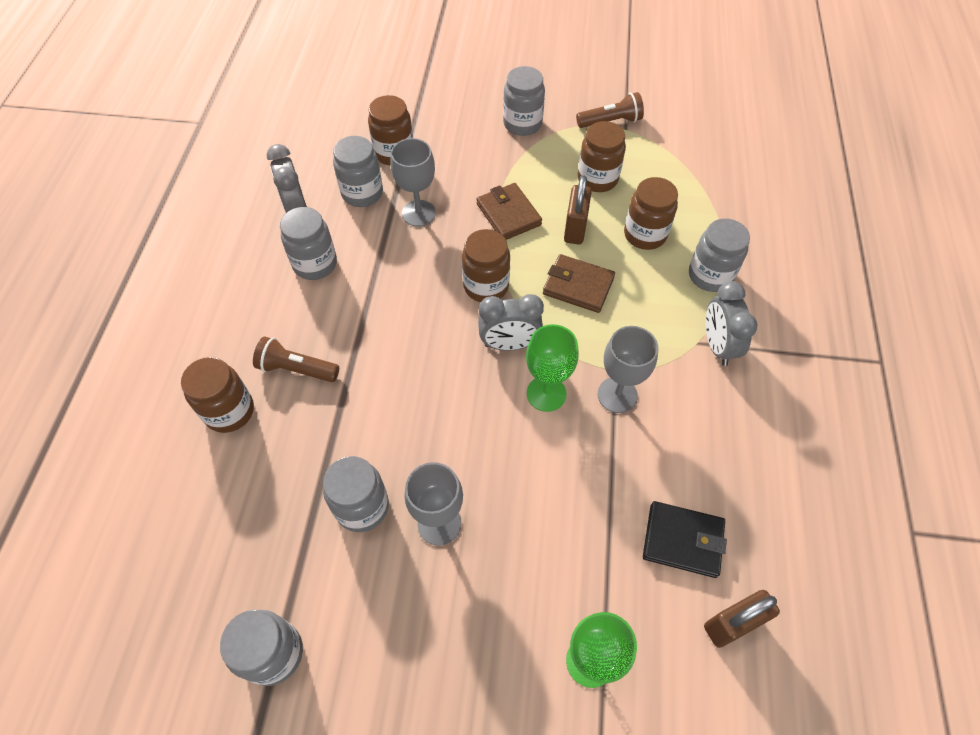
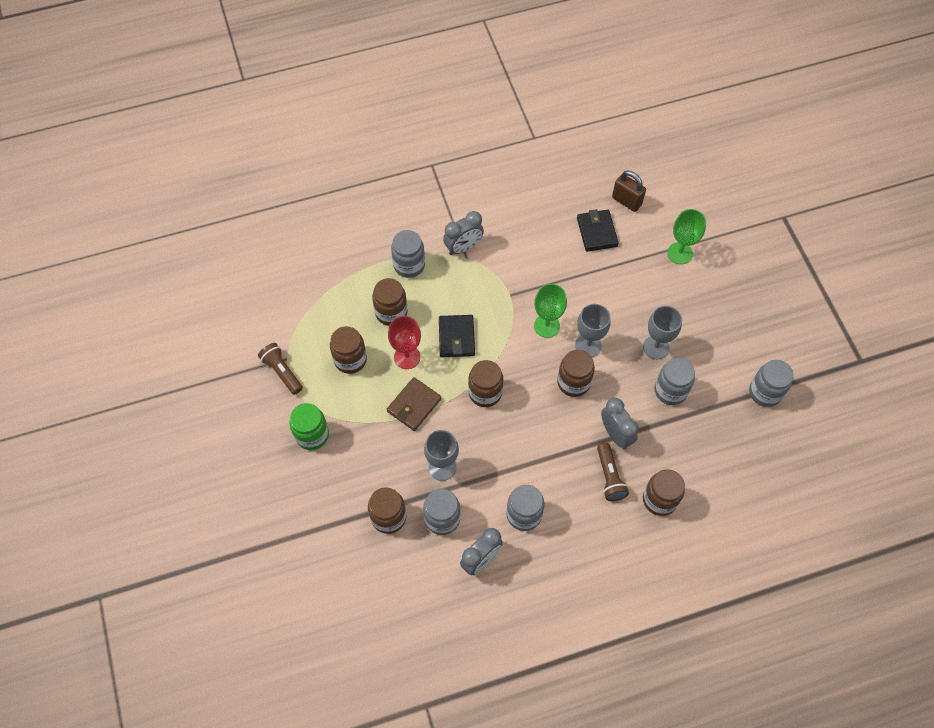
camera: 115 degrees left, 5 degrees up
grey clock [478,294,544,351] -> grey clock moved to [601,398,639,449]
grey jar [503,66,545,136] -> green jar [289,403,329,450]
brown wallet [543,254,615,313] -> black wallet [439,315,475,357]
brown padlock [564,175,592,244] -> red goblet [388,316,421,369]
grey goblet [598,326,658,413] -> grey goblet moved to [575,304,611,357]
none -> brown jar [557,350,595,397]

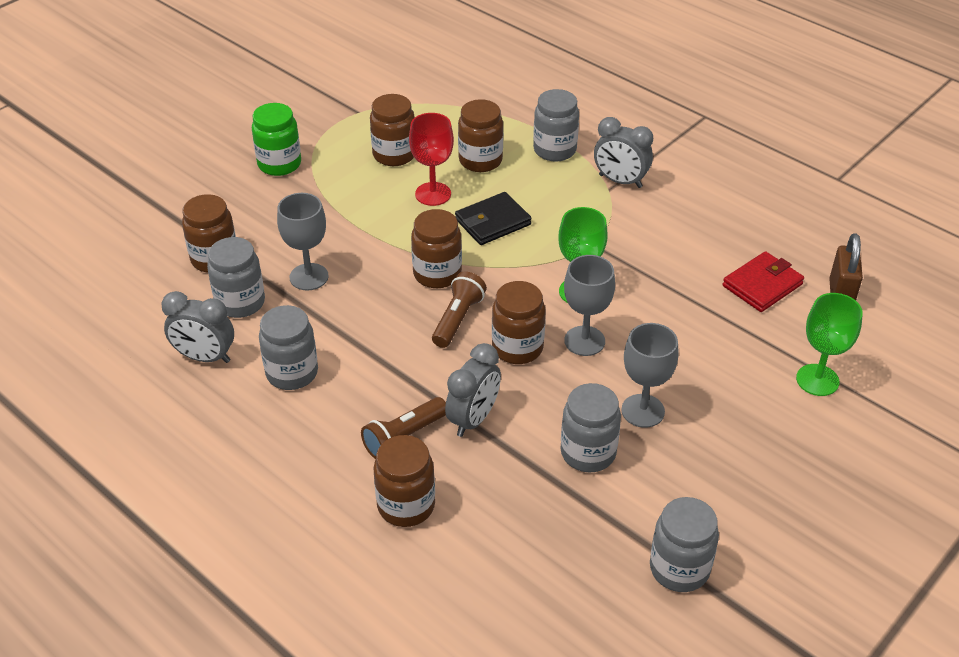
camera: 60 degrees right, 20 degrees down
brown flashlight [258,343,303,395] -> brown flashlight moved to [432,272,487,348]
brown wallet [387,377,441,431] -> none
black wallet [577,209,619,252] -> red wallet [723,251,804,312]

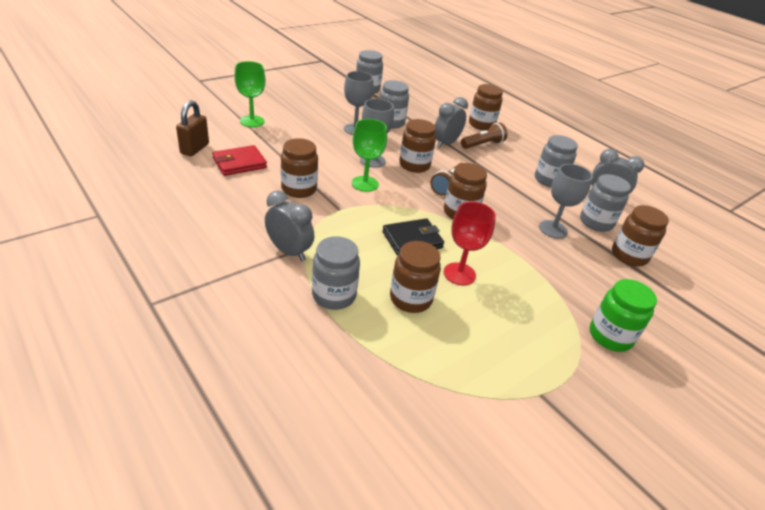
camera: 175 degrees left, 5 degrees down
brown jar [370,94,415,166] -> brown jar moved to [281,138,318,198]

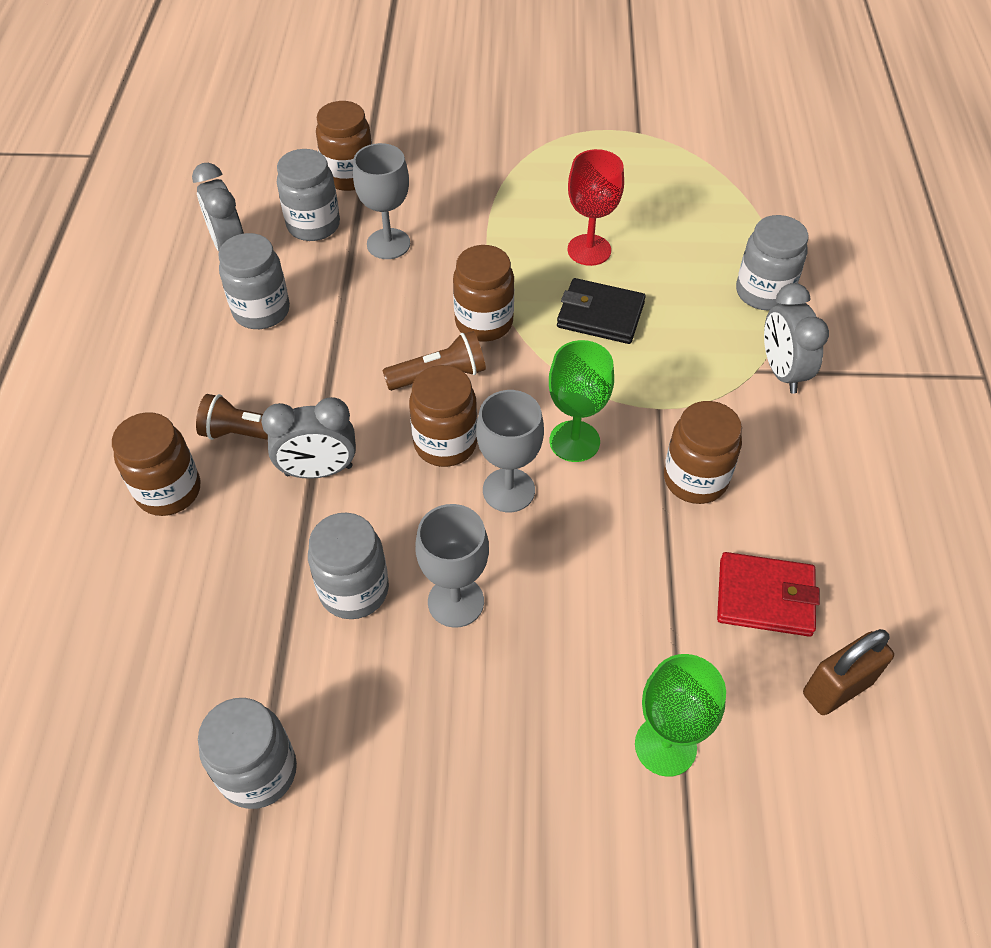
camera: 135 degrees left, 15 degrees up
brown jar [390,241,441,313] -> none
green jar [590,279,657,352] -> none

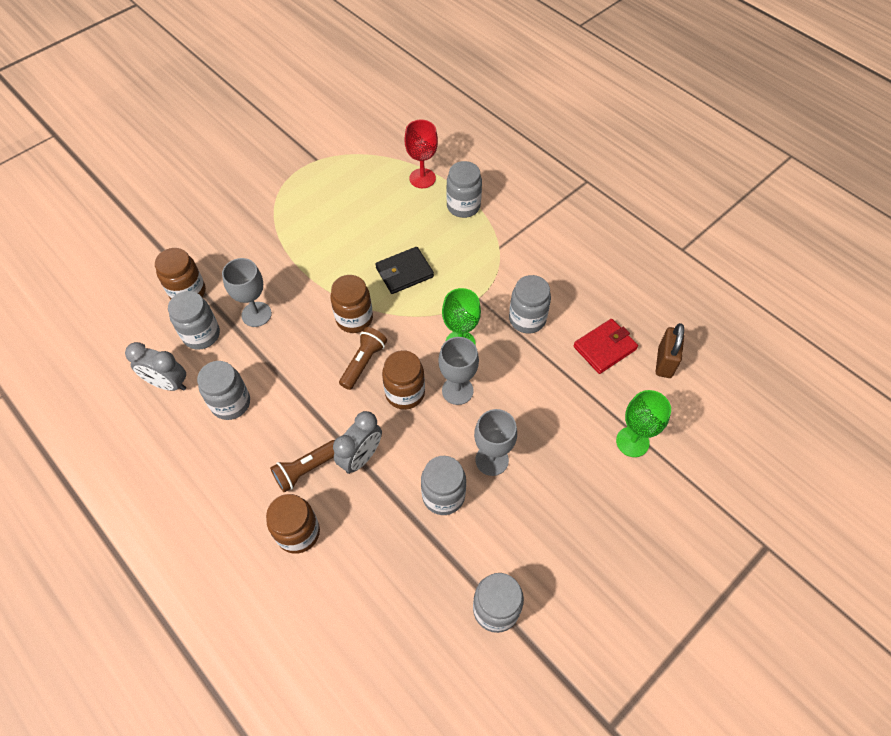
camera: 45 degrees left, 5 degrees up
red goblet [568,149,624,266] -> red goblet moved to [405,120,438,188]
brown jar [664,401,742,504] -> grey jar [509,275,551,334]
grey clock [764,283,829,394] -> none

